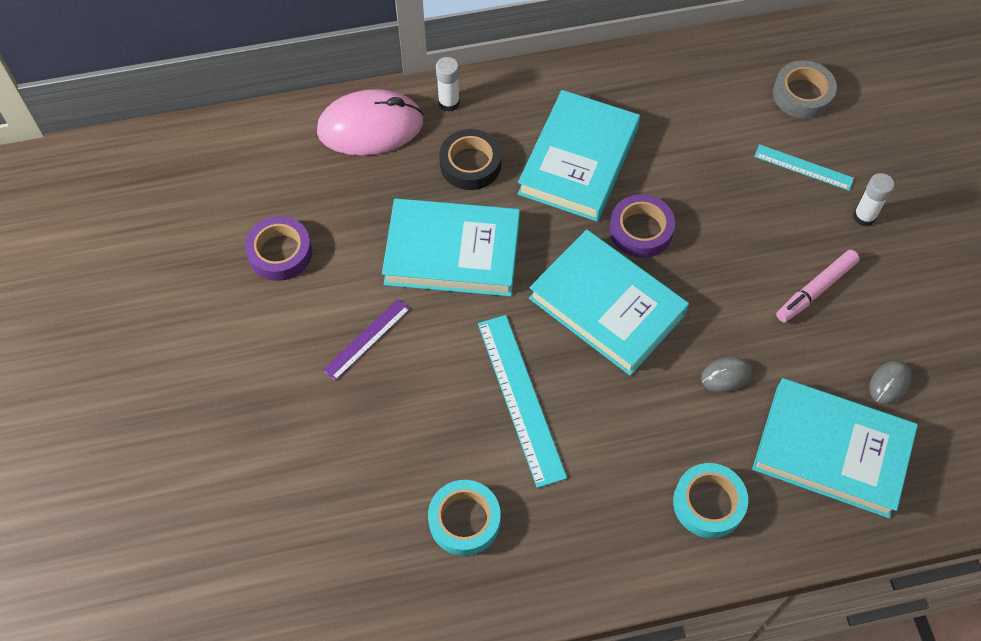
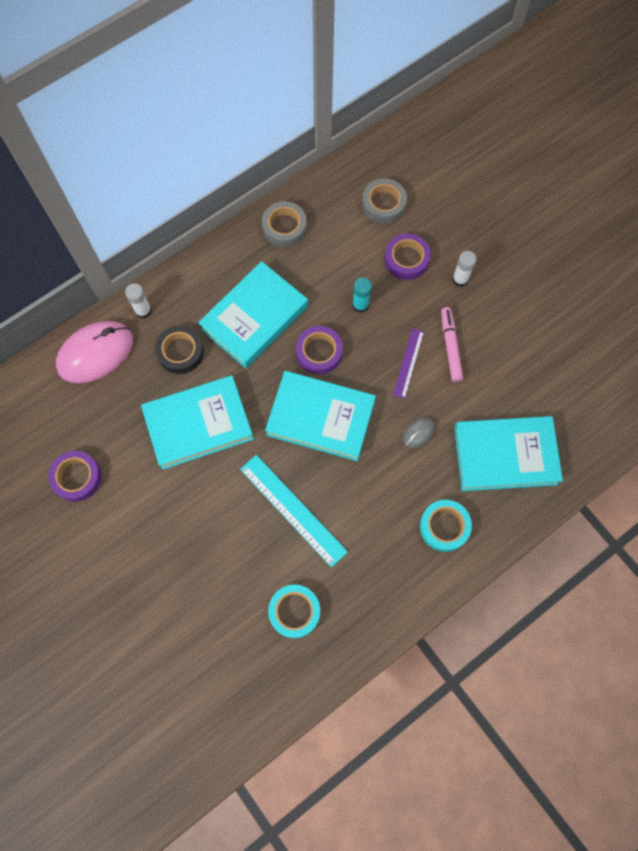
camera: 25 degrees left, 10 degrees up
purple ruler [323,299,410,381] -> purple ruler moved to [393,328,424,399]
turquoise book [518,90,640,221] -> turquoise book turned 45 degrees clockwise [198,261,308,368]
turquoise ruler [754,144,854,191] -> purple tape [385,234,431,280]
pink marker [776,250,860,323] -> pink marker turned 150 degrees clockwise [441,307,463,382]
grey mouse [869,360,912,405] -> none
none -> grey tape [262,201,307,247]
none -> turquoise glue stick [352,277,372,313]

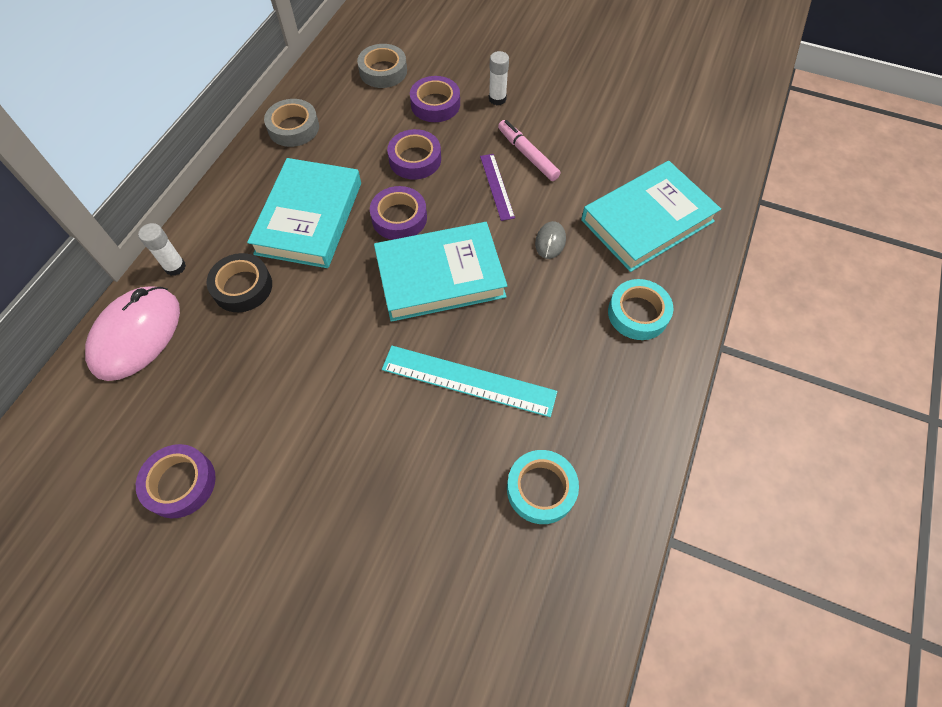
camera: 30 degrees left, 10 degrees down
turquoise book [141,375,254,470] -> none
turquoise glue stick [352,277,372,313] -> purple tape [387,129,441,180]

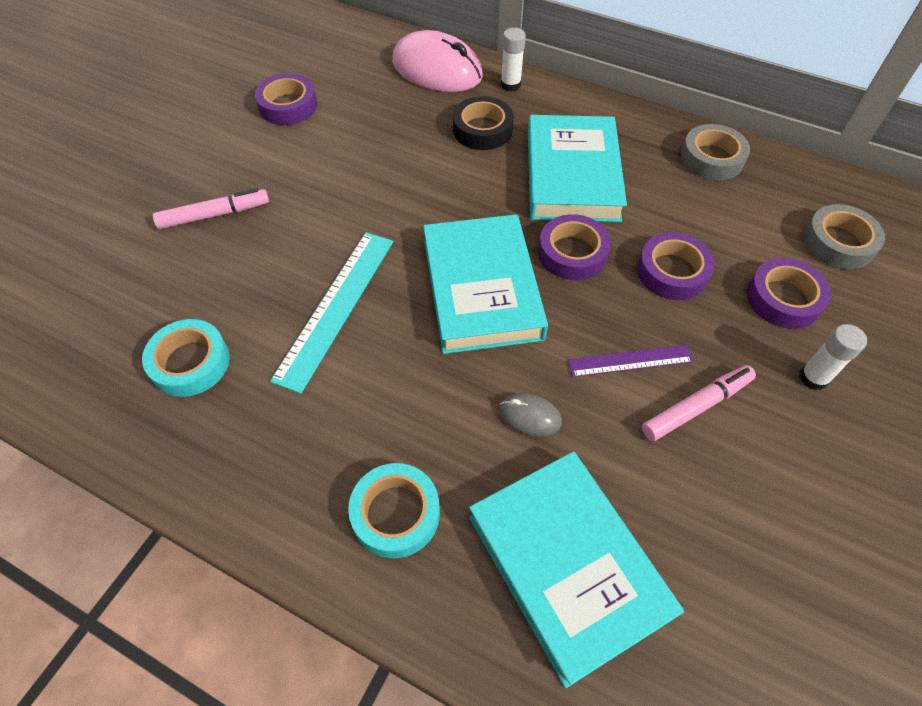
camera: 95 degrees right, 5 degrees down
turquoise book [247,158,361,268] -> turquoise book turned 75 degrees clockwise [528,115,627,222]
none -> pink marker [153,188,269,229]

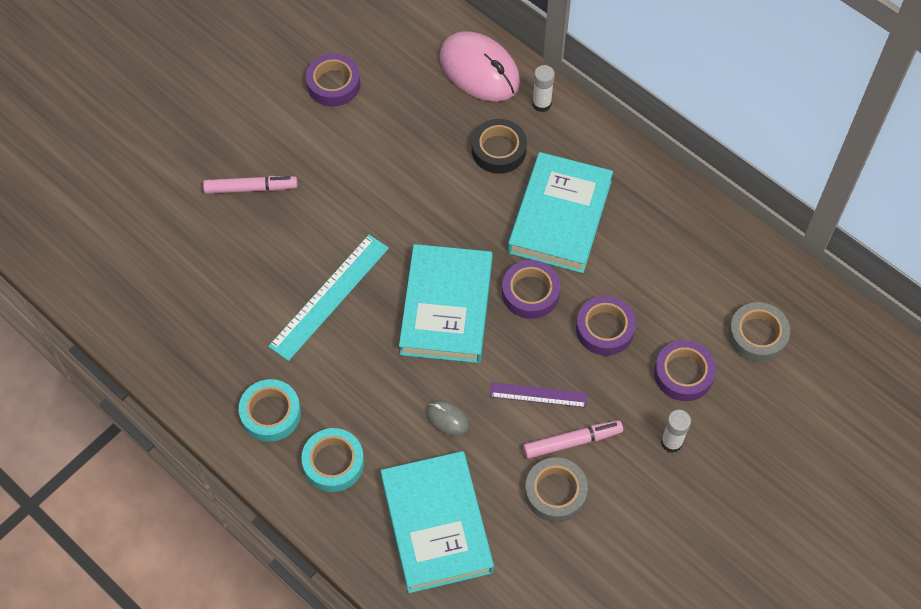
camera: 15 degrees right, 5 degrees up
turquoise tape [142,319,230,397] -> turquoise tape moved to [239,379,301,442]
grey tape [681,124,750,181] -> grey tape moved to [525,457,588,522]

